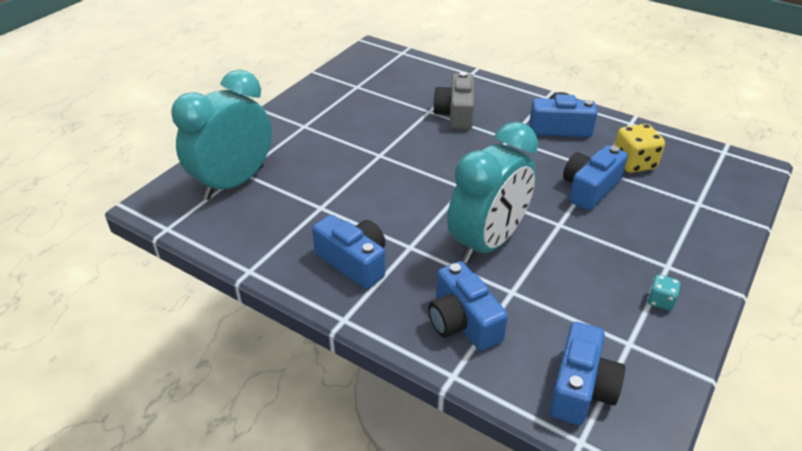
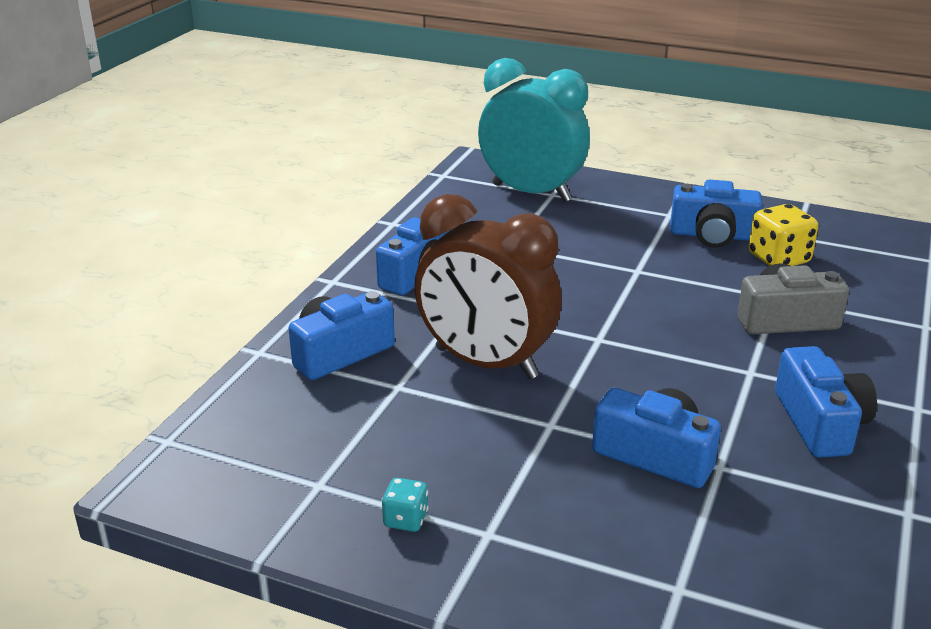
camera: 80 degrees right, 10 degrees down
turquoise clock [447,122,538,264] -> brown clock [414,194,562,379]
blue camera [549,322,625,425] -> blue camera moved to [670,180,763,248]
yellow dice [614,124,665,173] -> yellow dice moved to [749,204,818,266]

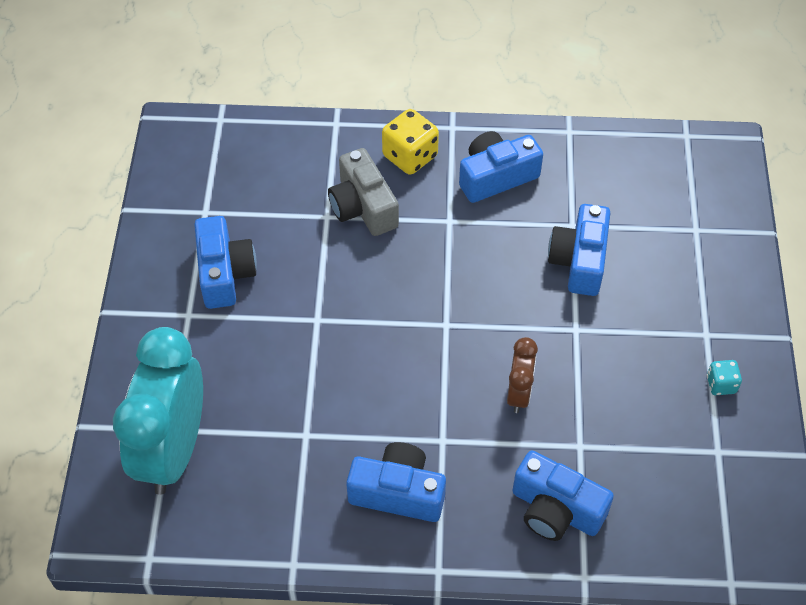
camera: 110 degrees left, 25 degrees up
brown clock [414,194,562,379] -> brown clock [507,337,538,413], size x0.47
yellow dice [749,204,818,266] -> yellow dice moved to [382,109,439,174]

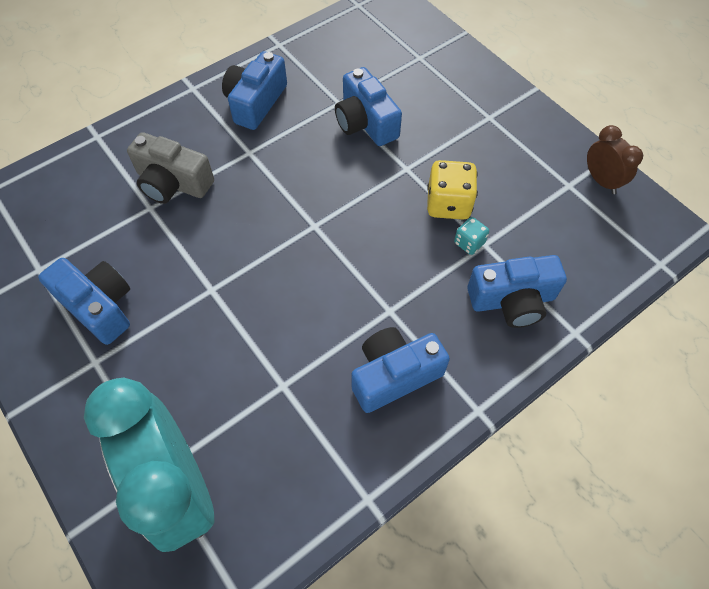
camera: 40 degrees left, 5 degrees up
yellow dice [382,109,439,174] -> yellow dice moved to [427,160,478,220]
brown clock [507,337,538,413] -> brown clock moved to [587,125,643,194]
turquoise dice [707,360,742,395] -> turquoise dice moved to [454,217,489,255]

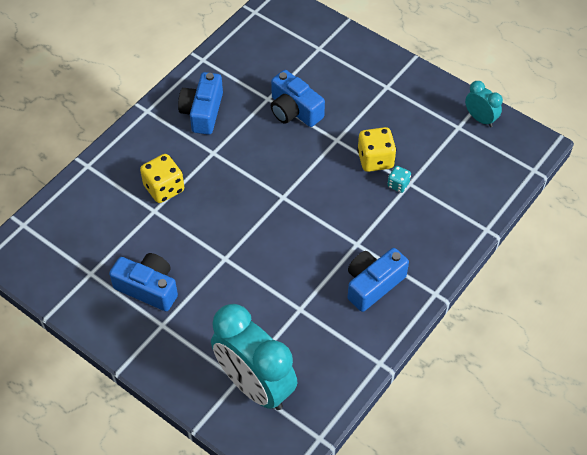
camera: 15 degrees left, 5 degrees down
grey camera [127,132,214,204] -> yellow dice [140,154,184,203]
blue camera [467,255,567,328] -> none
brown clock [587,125,643,194] -> turquoise clock [465,81,503,127]

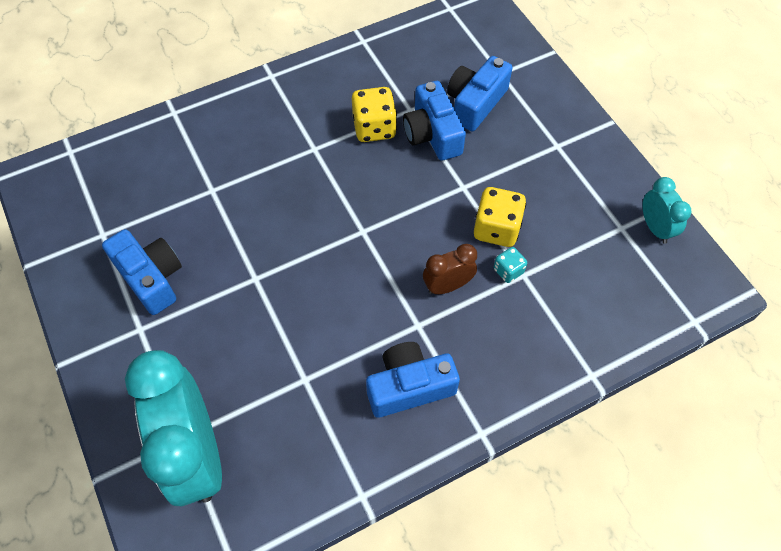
camera: 25 degrees right, 5 degrees up
yellow dice [140,154,184,203] -> yellow dice moved to [352,87,397,142]
blue camera [178,72,223,135] -> blue camera moved to [447,56,513,131]
none -> brown clock [423,244,477,294]

